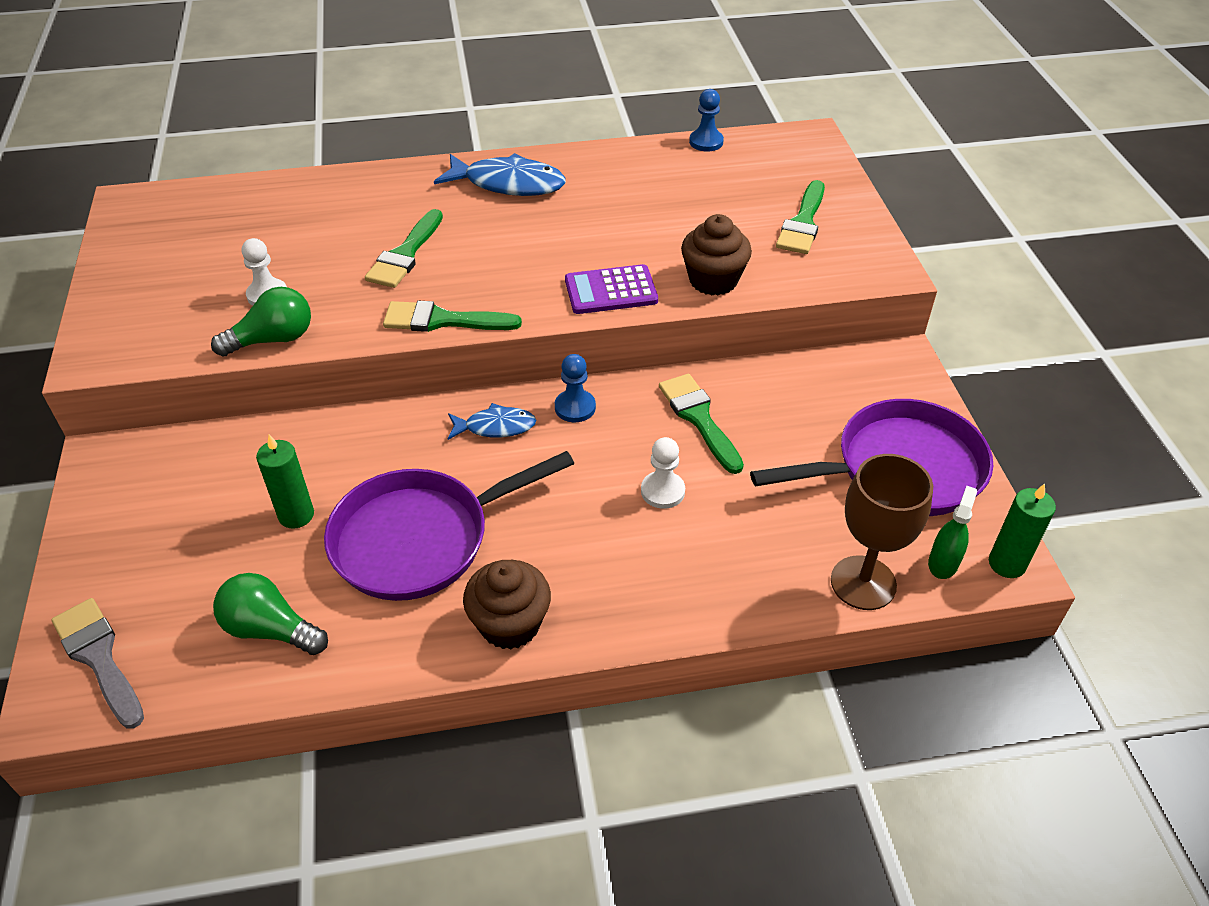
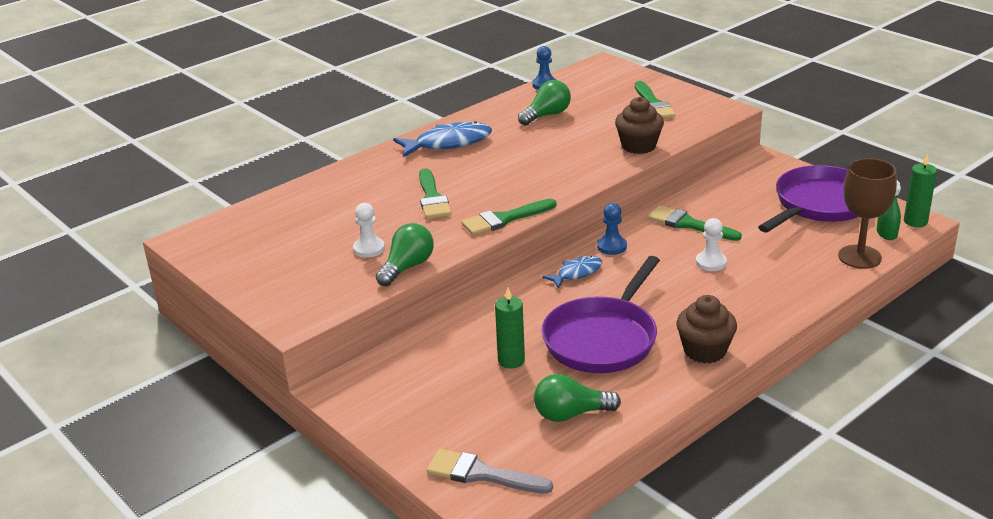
camera: 30 degrees left, 15 degrees down
purple calculator [565,264,658,314] -> none
none -> green light bulb [518,80,571,126]

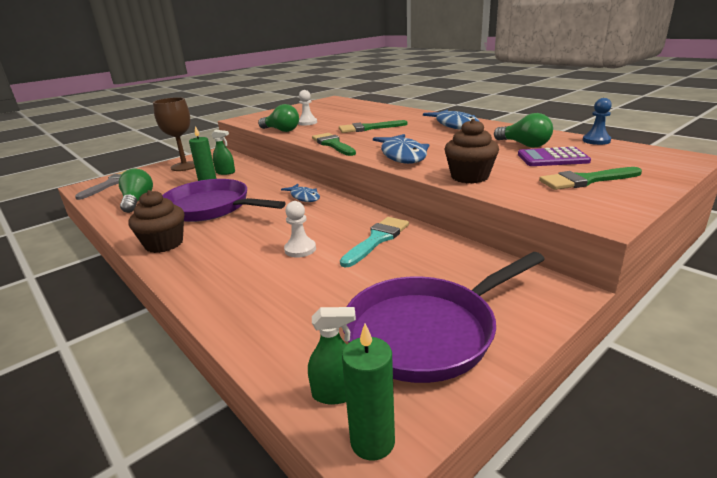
camera: 90 degrees right, 5 degrees down
blue pawn [597,203,627,255] -> none
green brush [648,205,742,241] -> turquoise brush [340,217,409,267]
purple pan [758,165,859,232] -> purple pan turned 105 degrees clockwise [343,252,545,383]
brown goblet [838,158,897,269] -> brown goblet moved to [153,97,195,171]
none -> green spray bottle [211,130,235,175]
none -> blue fish [373,134,429,164]
none -> purple calculator [518,146,591,166]

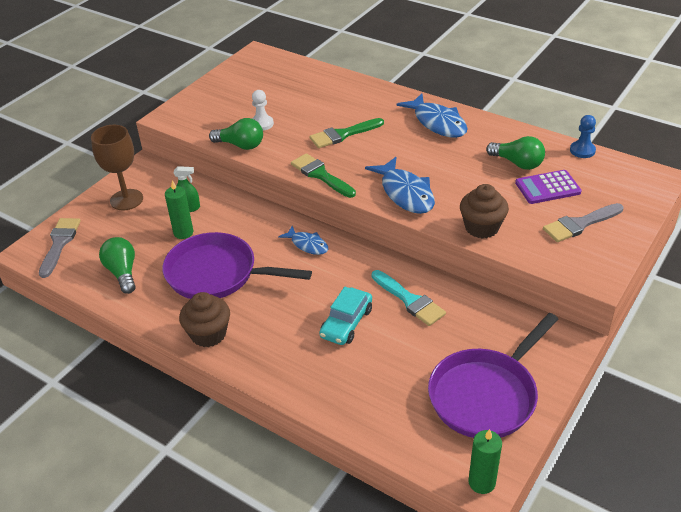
camera: 15 degrees left, 15 degrees up
white pawn [284,201,316,258] -> turquoise car [319,287,372,345]
green spray bottle [308,307,356,405] -> none
turquoise brush [340,217,409,267] -> turquoise brush turned 120 degrees clockwise [372,270,446,326]
green brush [539,167,642,190] -> grey brush [543,203,623,242]

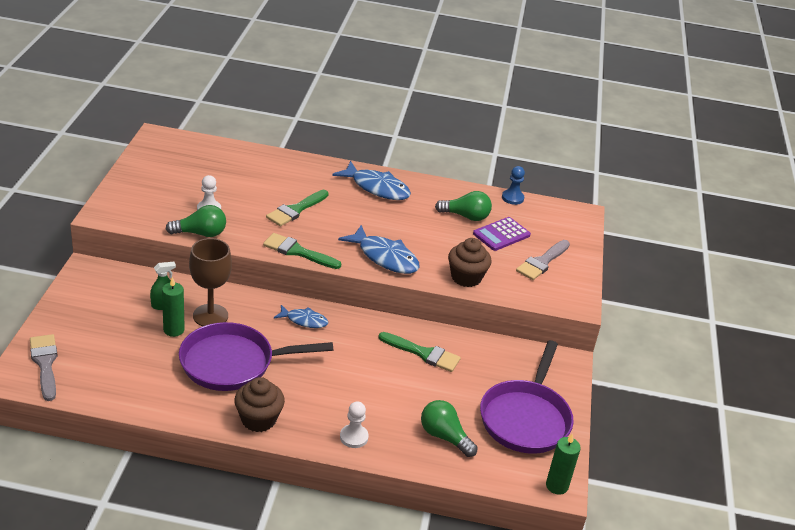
camera: 30 degrees left, 5 degrees down
brown goblet [91,125,143,210] -> brown goblet moved to [189,238,232,326]
green light bulb [99,237,136,294] -> green light bulb moved to [421,400,478,457]
turquoise car [319,287,372,345] -> none
turquoise brush [372,270,446,326] -> green brush [378,332,461,372]
none -> white pawn [340,401,369,448]

